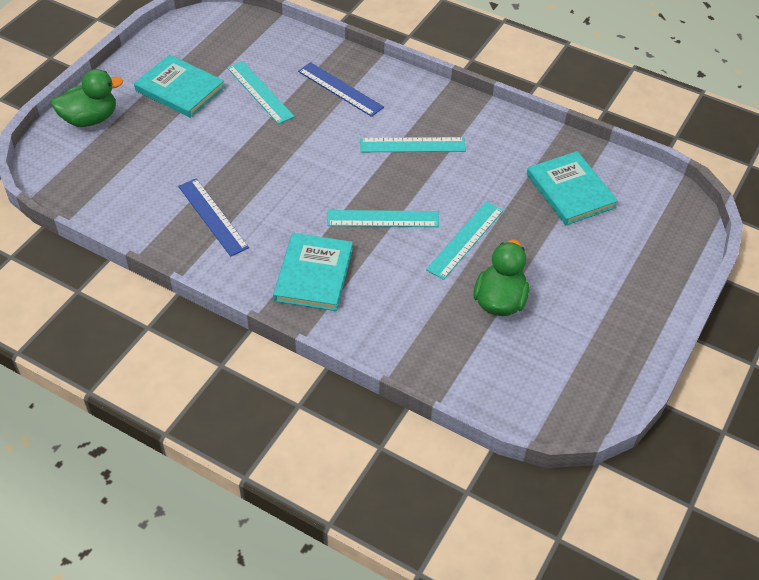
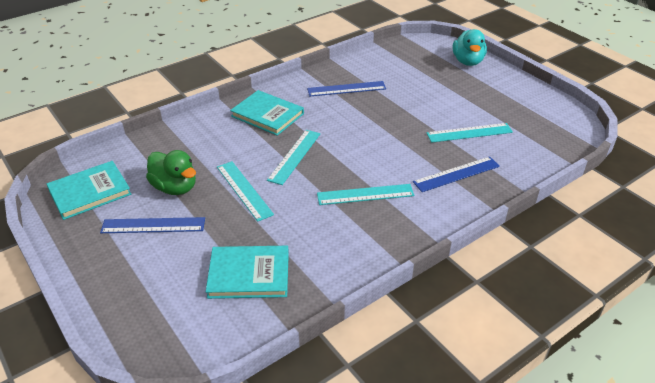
camera: 115 degrees right, 10 degrees down
green duck [51,69,123,127] -> turquoise duck [453,29,487,66]
turquoise book [134,54,225,118] -> turquoise book moved to [47,161,131,220]
turquoise ruler [360,137,466,152] -> turquoise ruler turned 60 degrees clockwise [317,184,414,205]
none -> blue ruler [100,217,205,233]

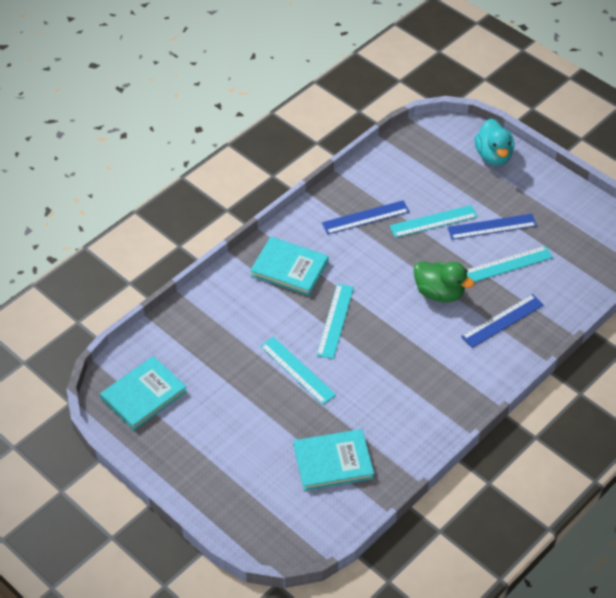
camera: 10 degrees left, 10 degrees up
blue ruler [100,217,205,233] -> blue ruler moved to [447,214,537,240]
green duck [146,150,196,195] -> green duck moved to [413,261,475,302]
turquoise ruler [317,184,414,205] -> turquoise ruler moved to [390,205,478,238]

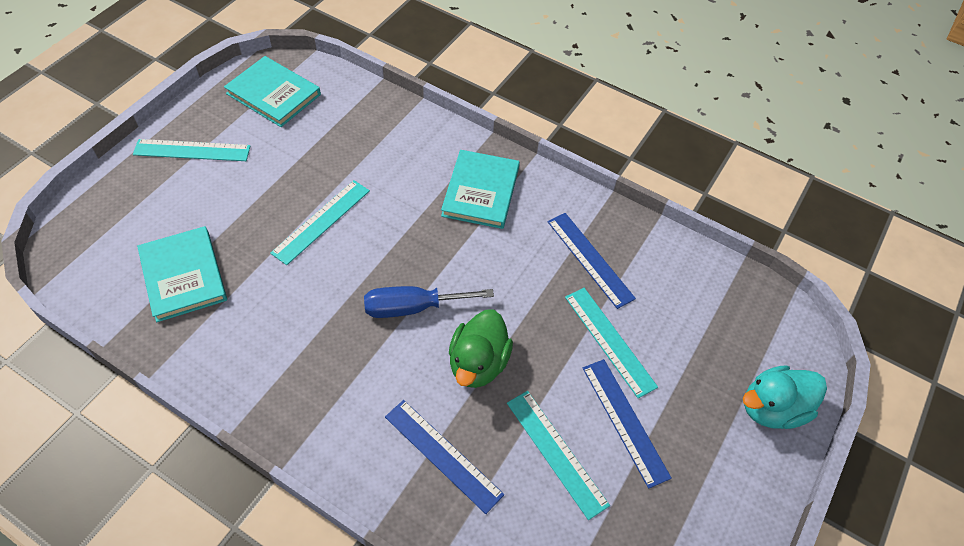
camera: 75 degrees right, 5 degrees up
turquoise ruler [316,284,354,359] -> turquoise ruler moved to [133,139,251,161]
none -> blue screwdriver [364,286,494,318]

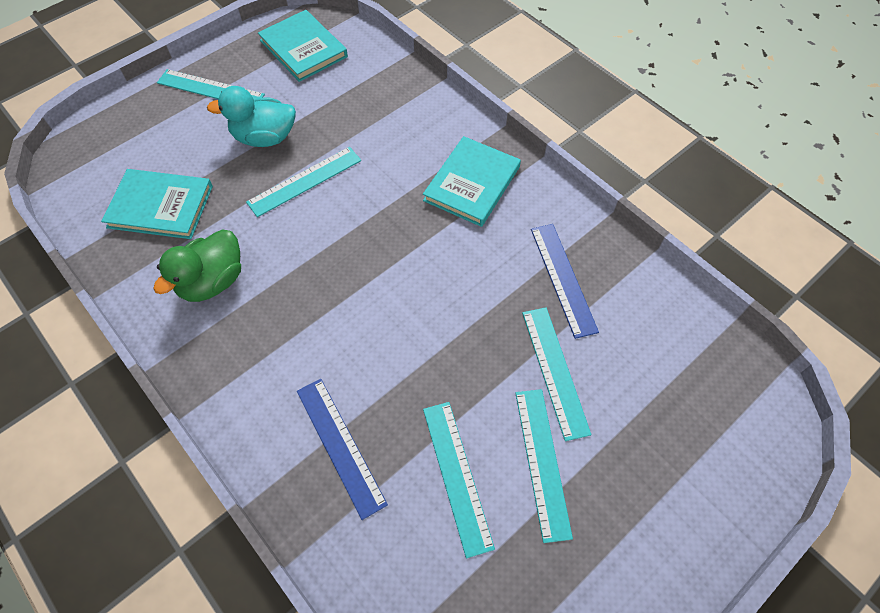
camera: 20 degrees right, 5 degrees up
turquoise book [137,226,227,322] -> turquoise book turned 75 degrees counterclockwise [101,169,213,239]
blue screwdriver [364,286,494,318] -> none
green duck [449,309,513,388] -> green duck moved to [153,229,241,302]
blue ruler [583,359,672,489] -> turquoise ruler [516,389,573,543]
turquoise duck [743,365,827,429] -> turquoise duck moved to [207,86,296,147]

